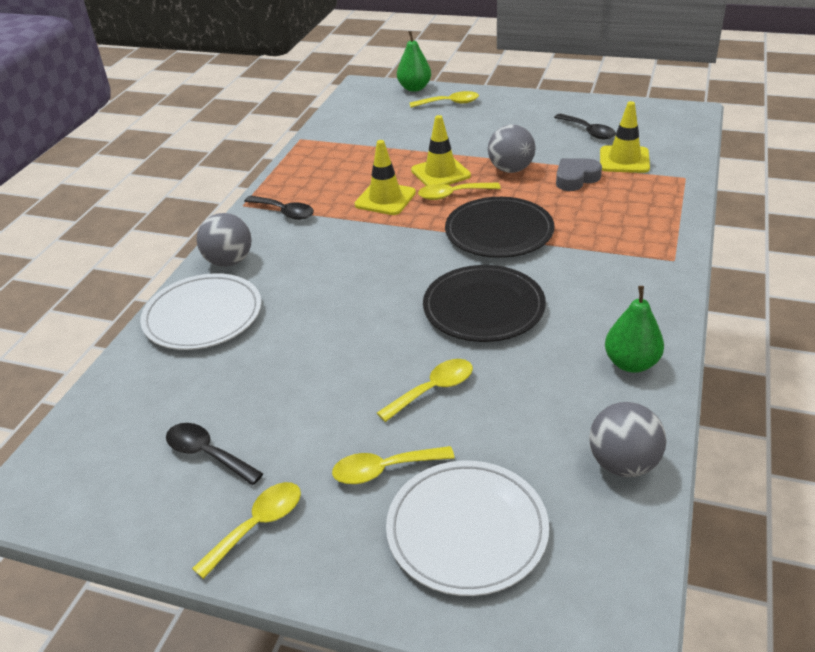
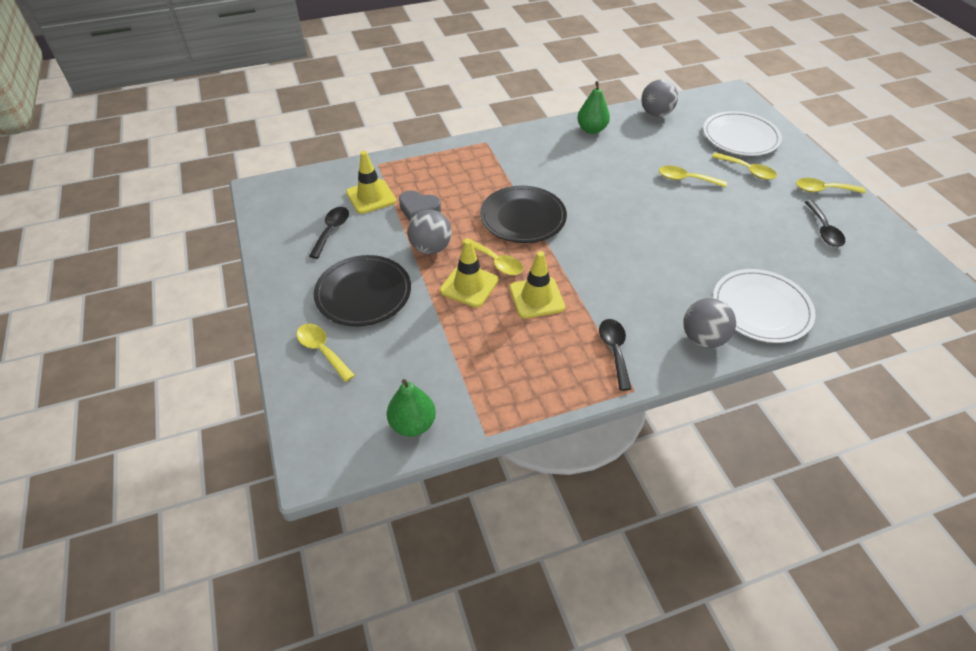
camera: 130 degrees left, 10 degrees up
green pear [397,31,431,92] -> green pear moved to [387,379,436,436]
black plate [423,265,546,342] -> black plate moved to [314,255,411,326]

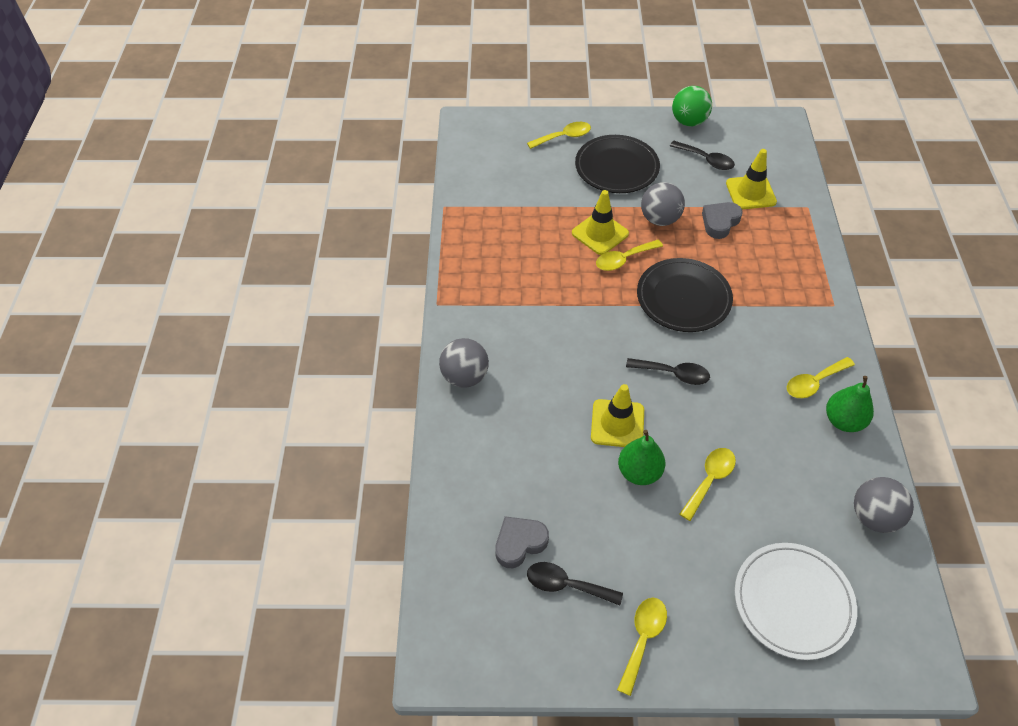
camera: 110 degrees right, 5 degrees up
green pear [387,379,436,436] -> green pear moved to [618,430,665,485]
yellow traffic cone [510,251,565,318] -> yellow traffic cone moved to [591,384,644,447]
black spoon [599,319,632,391] -> black spoon moved to [626,358,710,385]
yellow spoon [712,152,777,180] -> yellow spoon moved to [787,357,855,398]
white plate [713,269,815,343] -> none
none -> grey heart [495,516,549,568]
none -> green ball [672,86,712,126]

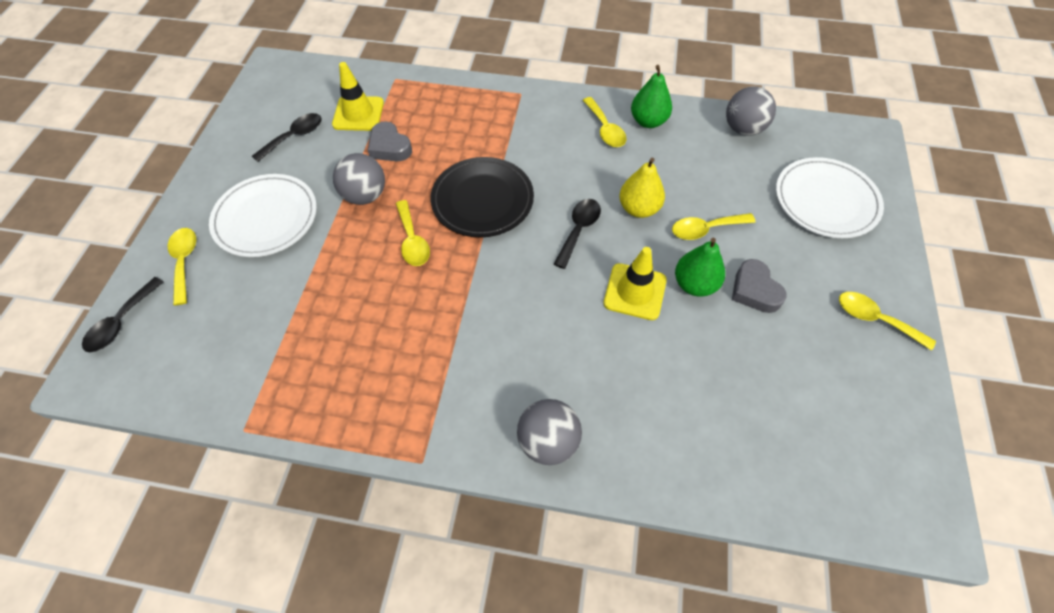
camera: 80 degrees left, 5 degrees up
grey heart [495,516,549,568] -> grey heart moved to [732,259,787,313]
black spoon [527,562,623,605] -> black spoon moved to [82,277,164,352]
yellow traffic cone [572,190,629,255] -> none
black plate [575,135,660,193] -> white plate [209,174,317,257]
green ball [672,86,712,126] -> none
yellow spoon [679,448,736,521] -> yellow spoon turned 60 degrees counterclockwise [672,213,756,240]
none -> yellow pear [619,158,665,218]

